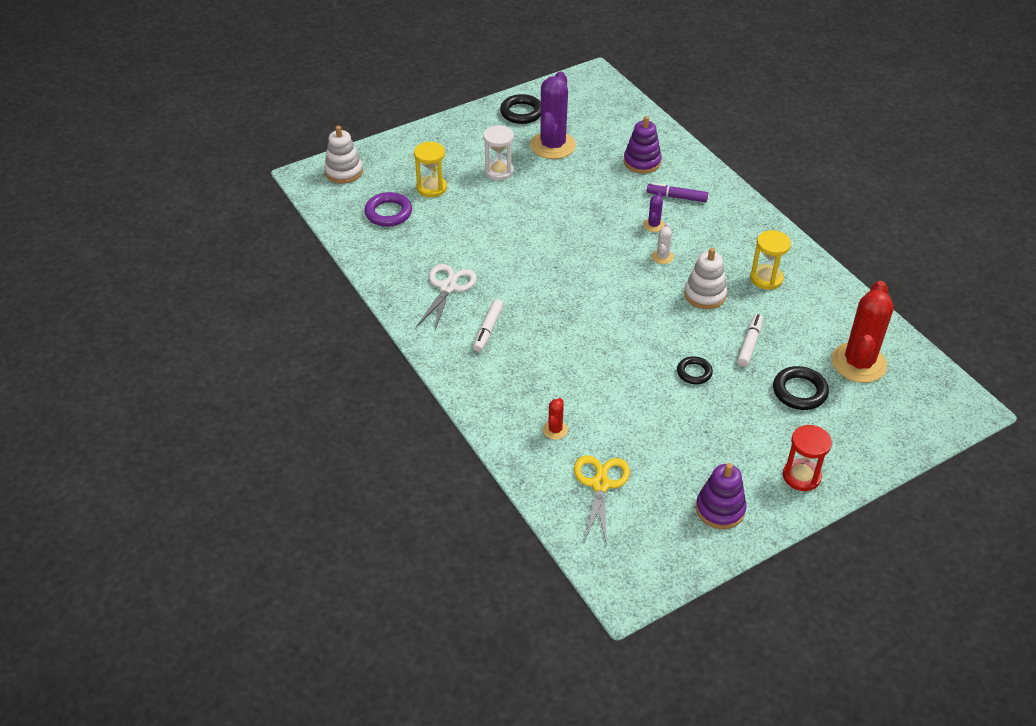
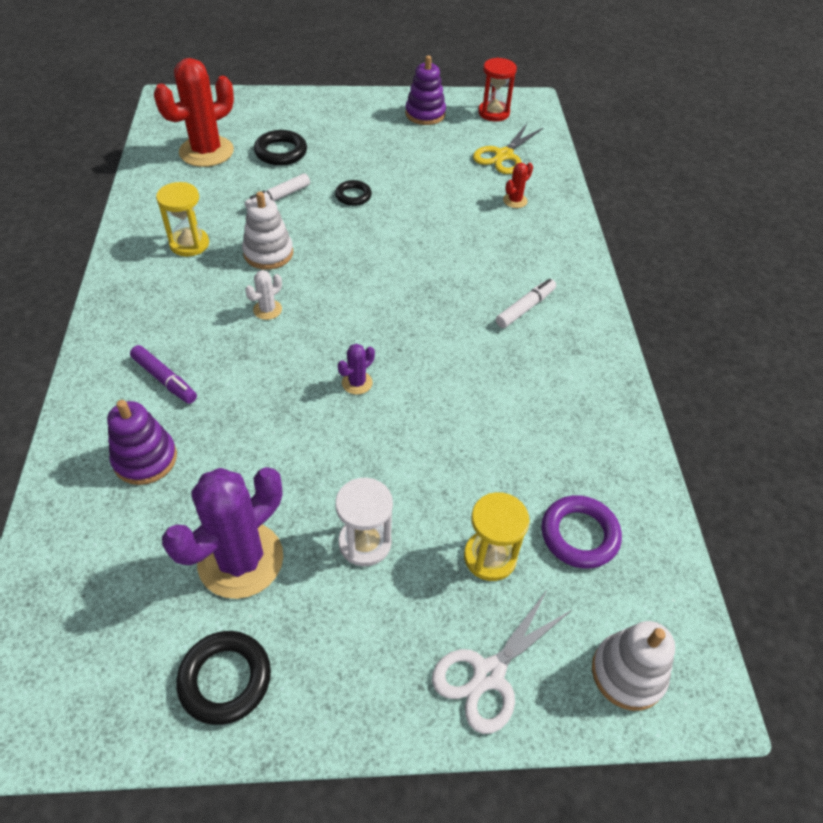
camera: 155 degrees left, 5 degrees up
white scissors [416,264,477,330] -> white scissors moved to [432,590,573,734]
purple cactus [643,192,665,232] -> purple cactus moved to [338,344,375,395]
red hourglass [783,425,832,491] -> red hourglass moved to [478,57,517,122]

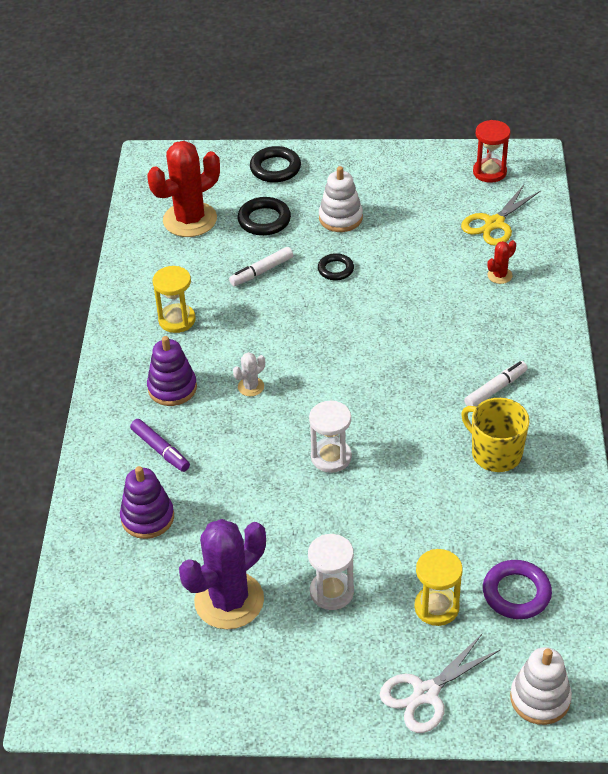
camera: 10 degrees right, 5 degrees down
black ring [176,631,271,725] -> black ring moved to [250,146,301,183]
white stacking toy [242,191,293,270] -> white stacking toy moved to [319,166,363,232]
purple cactus [338,344,375,395] -> white hourglass [309,401,352,473]
purple stacking toy [405,56,446,125] -> purple stacking toy moved to [147,336,197,406]
none -> yellow mug [461,398,530,472]

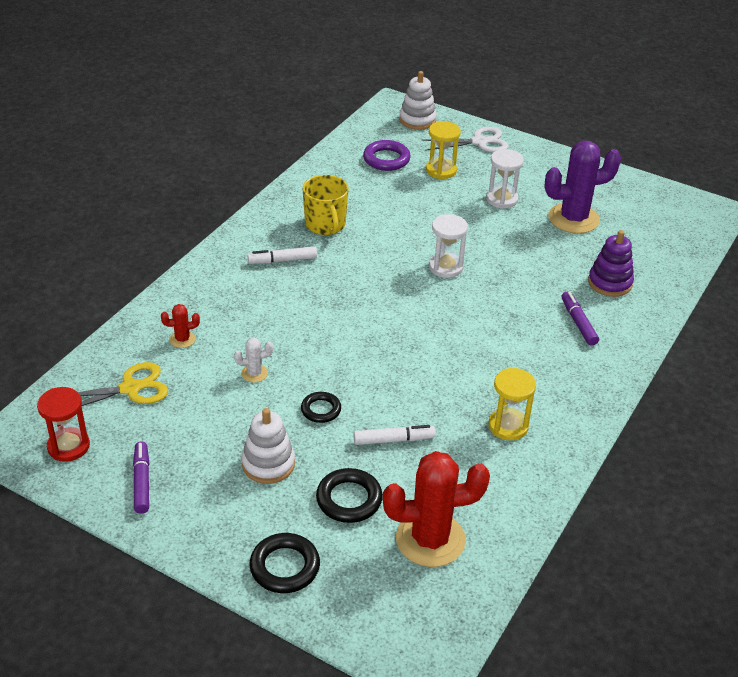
camera: 155 degrees left, 5 degrees down
purple stacking toy [147,336,197,406] -> none
white cactus [233,352,265,396] -> white cactus moved to [234,338,273,382]
none -> purple marker [133,441,149,514]

